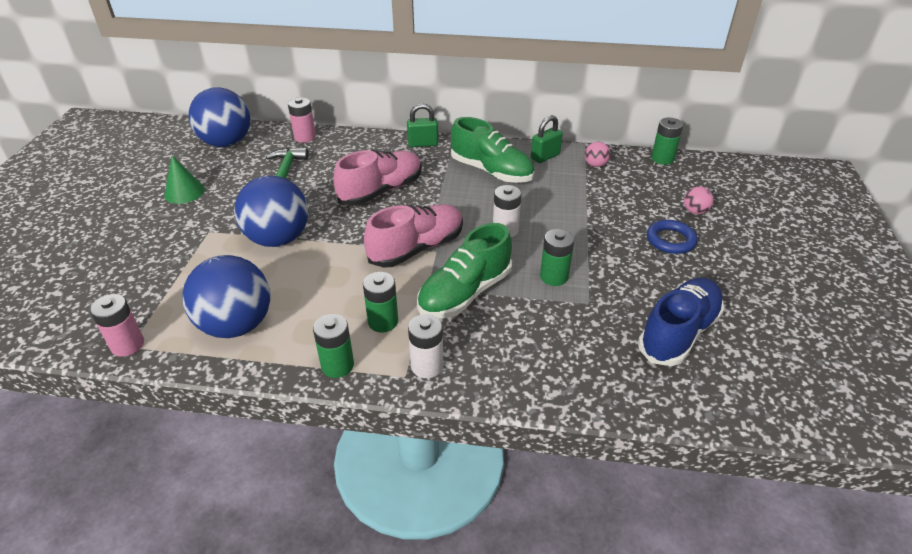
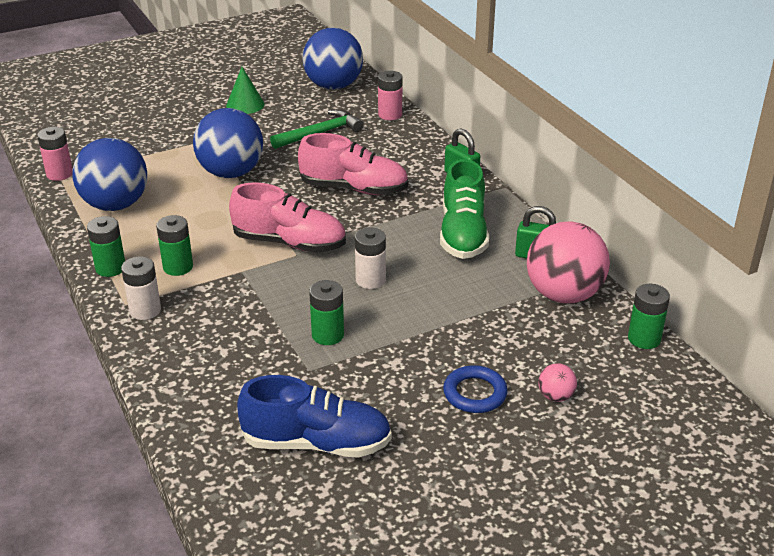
camera: 55 degrees right, 5 degrees down
green shoe [417,223,512,318] -> none
pink ball [585,142,610,167] -> pink ball [527,221,610,303], size x2.37

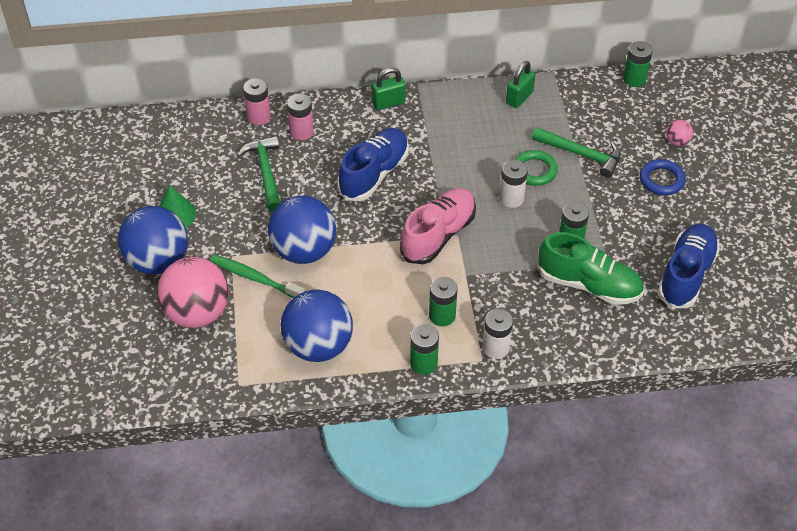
camera: 70 degrees left, 15 degrees up
pink battery [37,127,73,181] -> pink battery moved to [287,94,314,140]
pink shoe [298,133,408,195] -> blue shoe [338,128,409,201]
blue ball [302,28,363,90] -> blue ball moved to [118,206,188,274]
green shoe [440,159,489,259] -> green shoe moved to [538,232,644,305]
pink ball [527,221,610,303] -> pink ball moved to [157,257,229,328]
none -> green toothbrush [210,255,306,298]
none -> green ring [515,150,558,186]
none -> green hammer [532,127,621,178]

